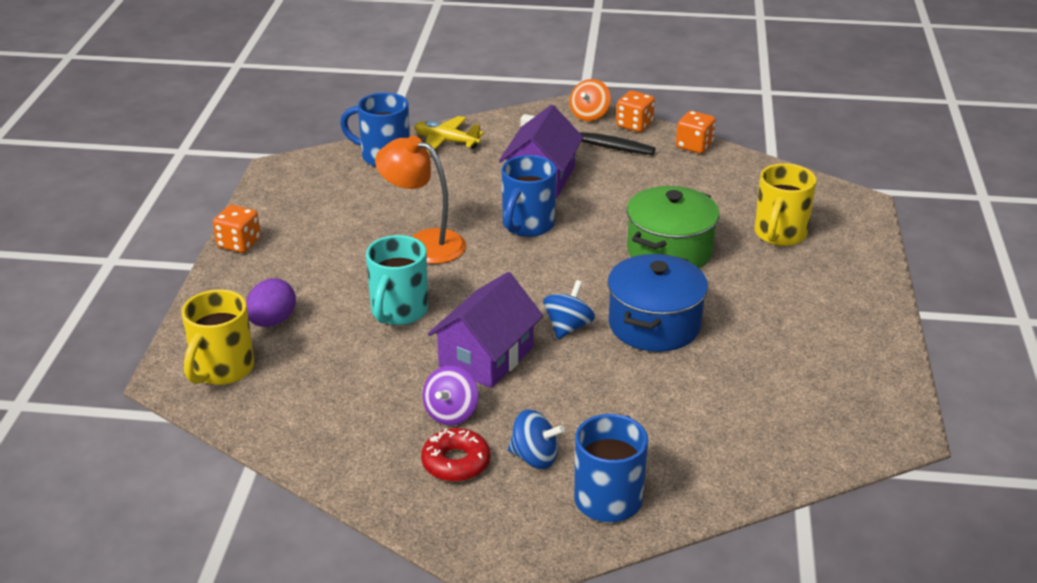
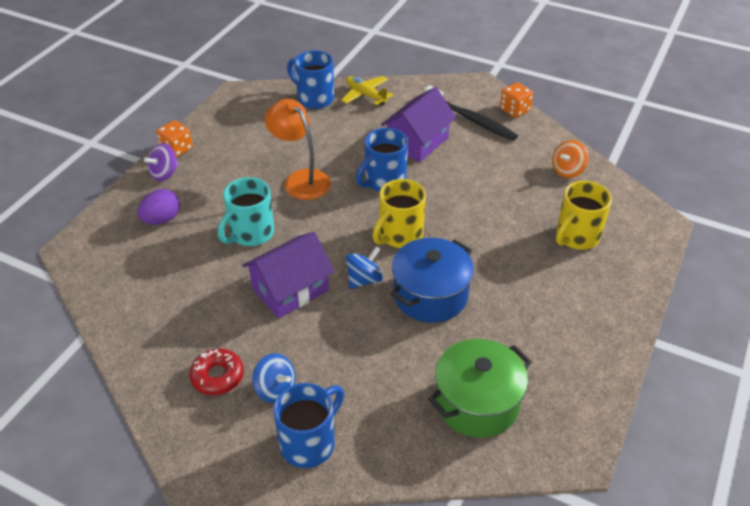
camera: 20 degrees right, 10 degrees up
yellow mug [182,289,254,385] -> yellow mug moved to [372,179,426,248]
purple spinning top [422,365,478,425] -> purple spinning top moved to [144,143,179,181]
orange spinning top [570,79,611,121] -> orange spinning top moved to [552,140,589,178]
green pot [627,186,719,268] -> green pot moved to [428,339,532,438]
orange dice [676,111,716,154] -> none

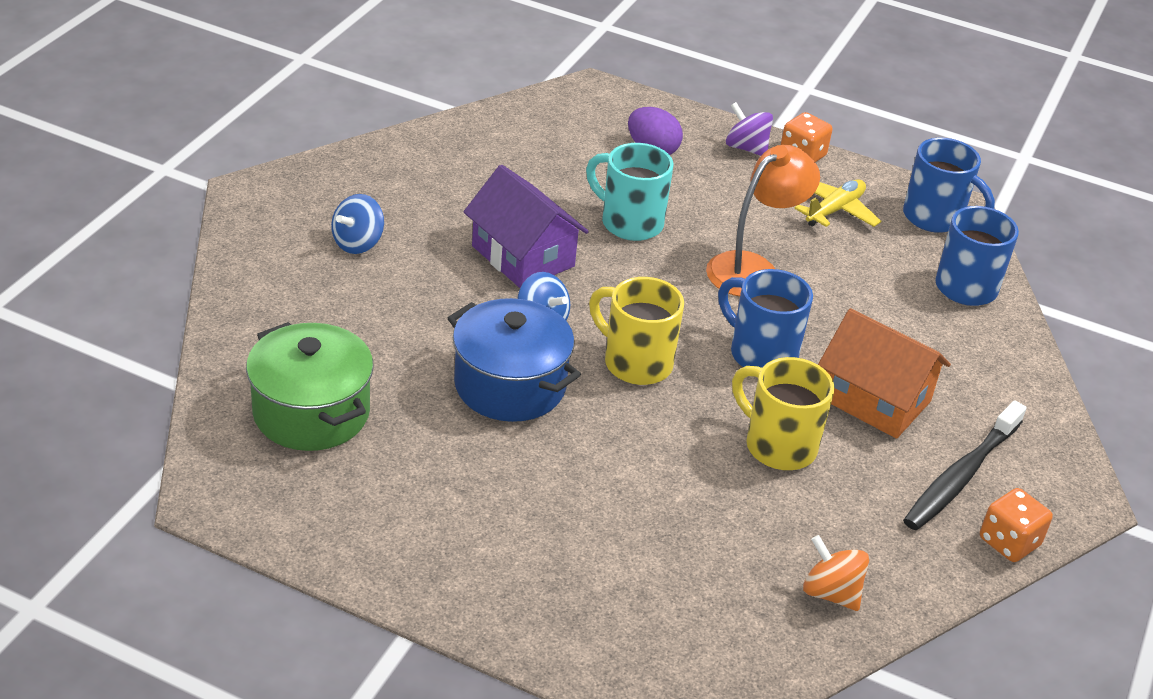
camera: 85 degrees right, 5 degrees down
red donut [189,348,244,395] -> none
blue mug [273,383,344,468] -> blue mug moved to [903,138,995,233]
yellow plane [341,76,393,106] -> yellow plane moved to [794,179,881,227]
purple house [381,87,456,162] -> orange house [818,308,951,439]
yellow mug [556,181,612,250] -> yellow mug moved to [732,357,835,470]

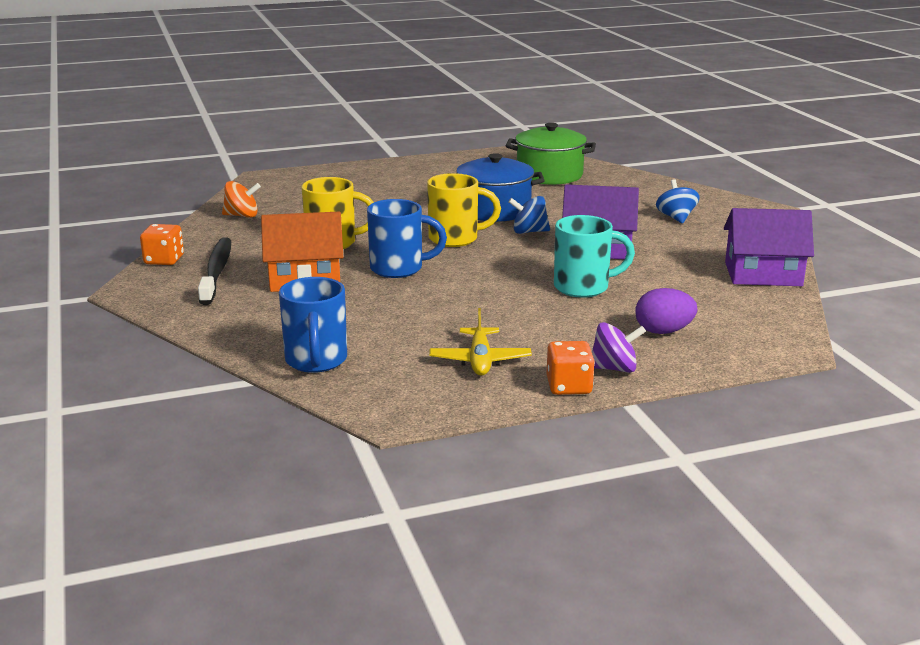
camera: 140 degrees right, 15 degrees down
orange lamp [706,145,820,296] -> none
blue mug [903,138,995,233] -> none
none -> purple house [724,208,814,286]

